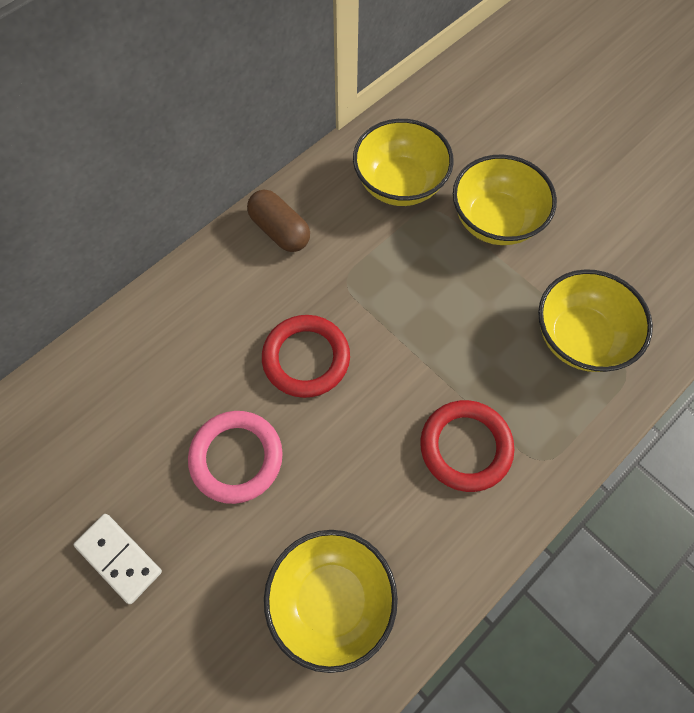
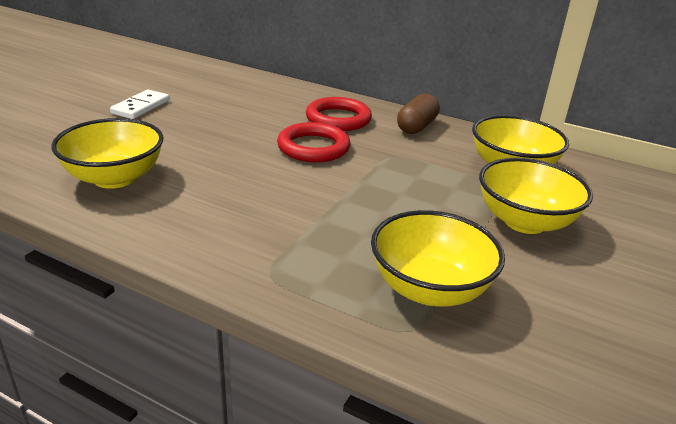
camera: 70 degrees right, 35 degrees down
pink ring [188,411,283,504] -> none
red ring [420,400,514,492] -> red ring moved to [306,97,372,131]

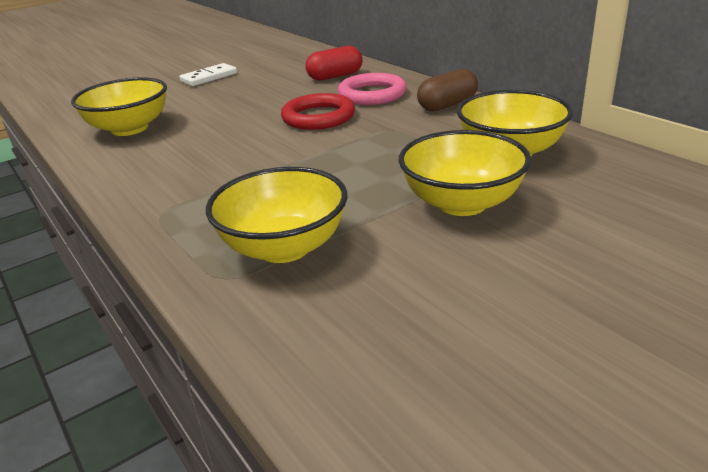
camera: 30 degrees right, 0 degrees up
red ring [306,97,372,131] -> pink ring [338,73,407,105]
none -> red capsule [305,46,362,81]

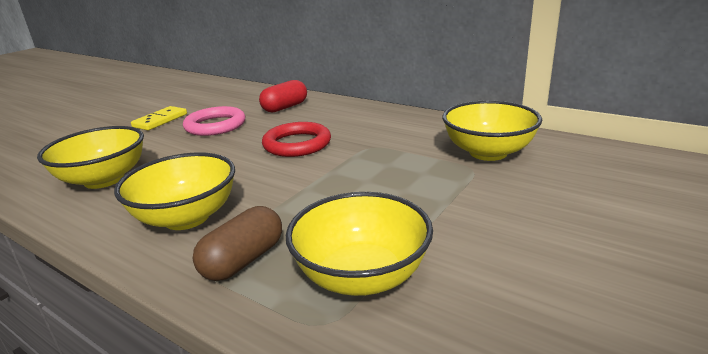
camera: 20 degrees left, 5 degrees down
white domino [179,63,237,86] -> yellow domino [131,106,187,130]
pink ring [338,73,407,105] -> pink ring moved to [183,106,245,136]
yellow bowl [398,130,531,216] -> yellow bowl moved to [114,153,235,230]
brown capsule [417,69,478,111] -> brown capsule moved to [192,206,282,281]

